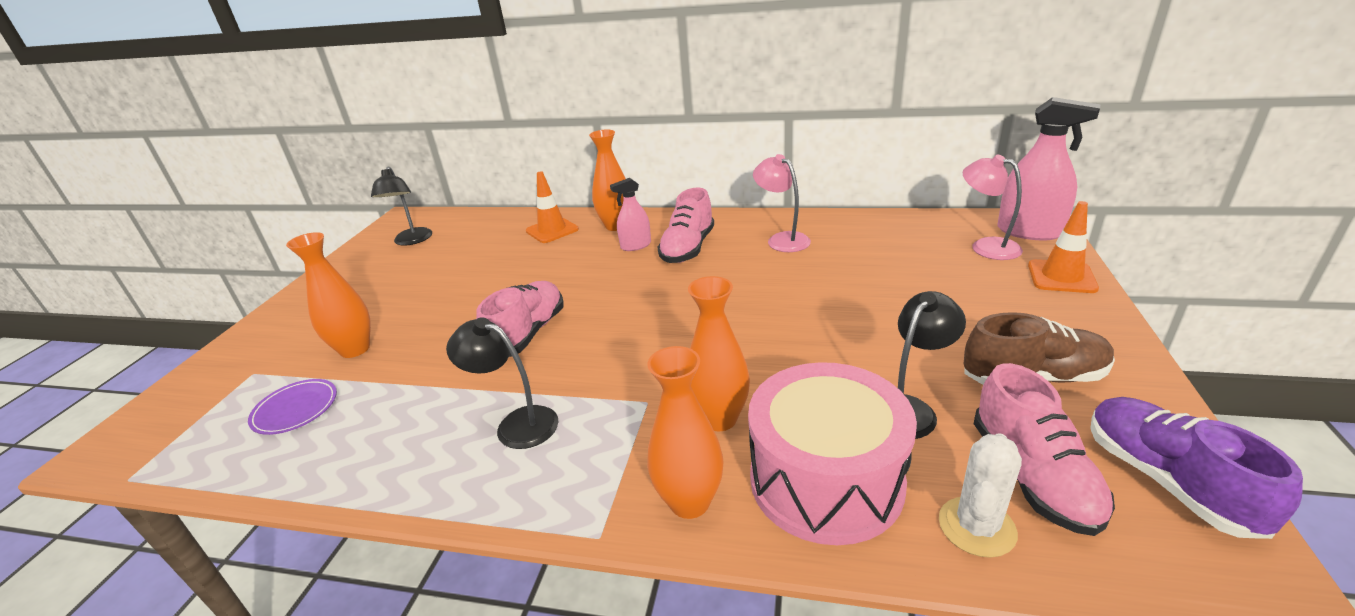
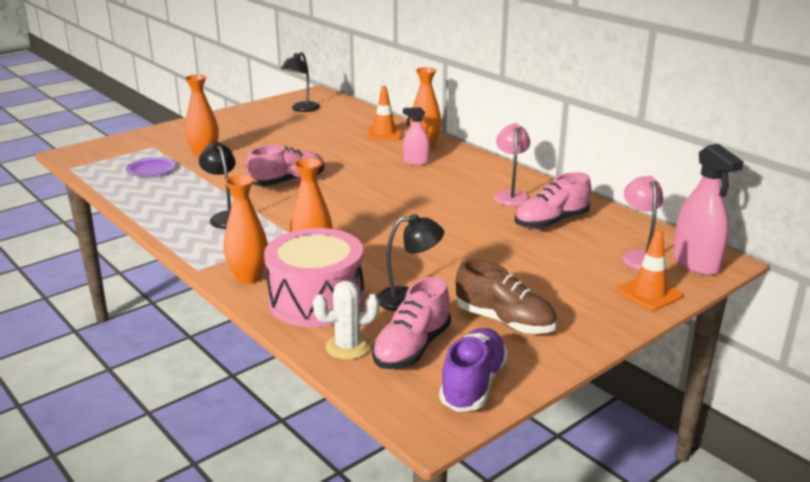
camera: 35 degrees right, 5 degrees down
pink shoe [657,187,714,263] -> pink shoe moved to [515,172,592,229]

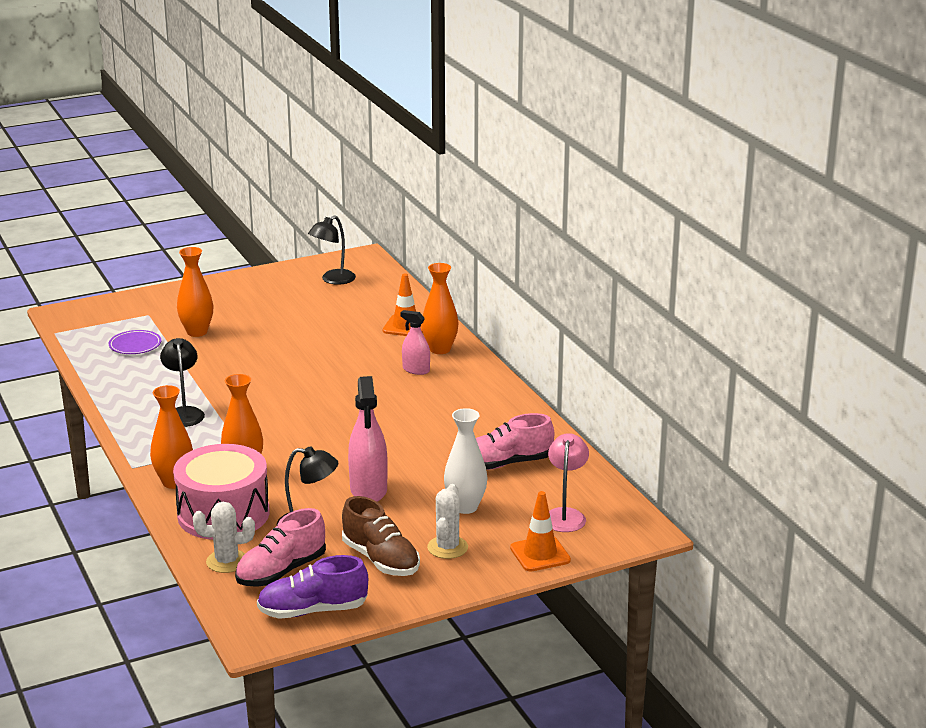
camera: 15 degrees right, 0 degrees up
pink shoe [246,145,324,186] -> none
purple shoe [439,328,508,412] -> purple shoe turned 135 degrees counterclockwise [257,555,368,619]
pink lamp [494,123,530,206] -> none
pink spray bottle [673,144,744,275] -> pink spray bottle moved to [348,376,388,502]
none -> white cactus [427,484,468,559]
none -> white vase [444,408,487,514]

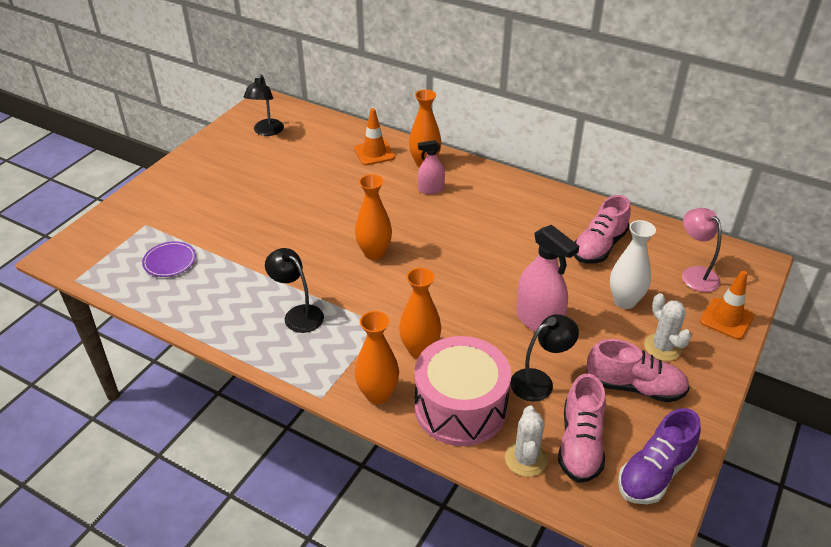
camera: 35 degrees left, 15 degrees up
orange vase [177,247,213,337] -> orange vase moved to [355,174,392,260]
white cactus [193,502,255,573] -> white cactus turned 45 degrees counterclockwise [505,406,547,477]
brown shoe [342,496,420,576] -> pink shoe [586,339,690,402]

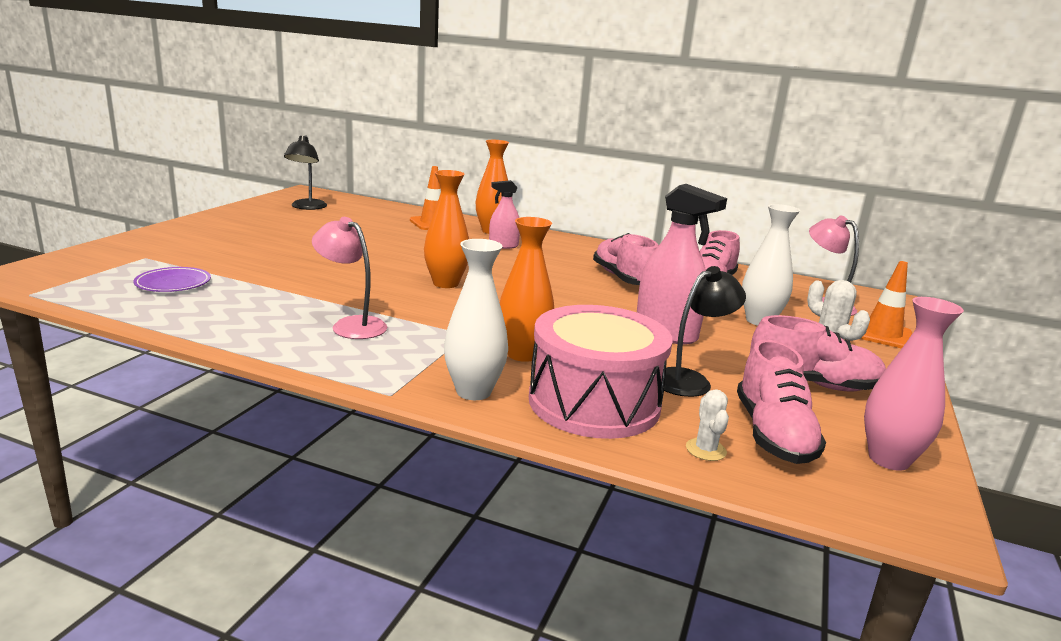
camera: 10 degrees left, 20 degrees down
black lamp [265,248,324,333] -> pink lamp [312,217,387,339]
orange vase [355,311,399,404] -> white vase [444,239,508,400]
white cactus [505,406,547,477] -> white cactus [686,389,729,461], size x0.64
purple shoe [618,408,701,504] -> pink vase [864,297,964,471]
none -> pink shoe [593,233,658,285]

